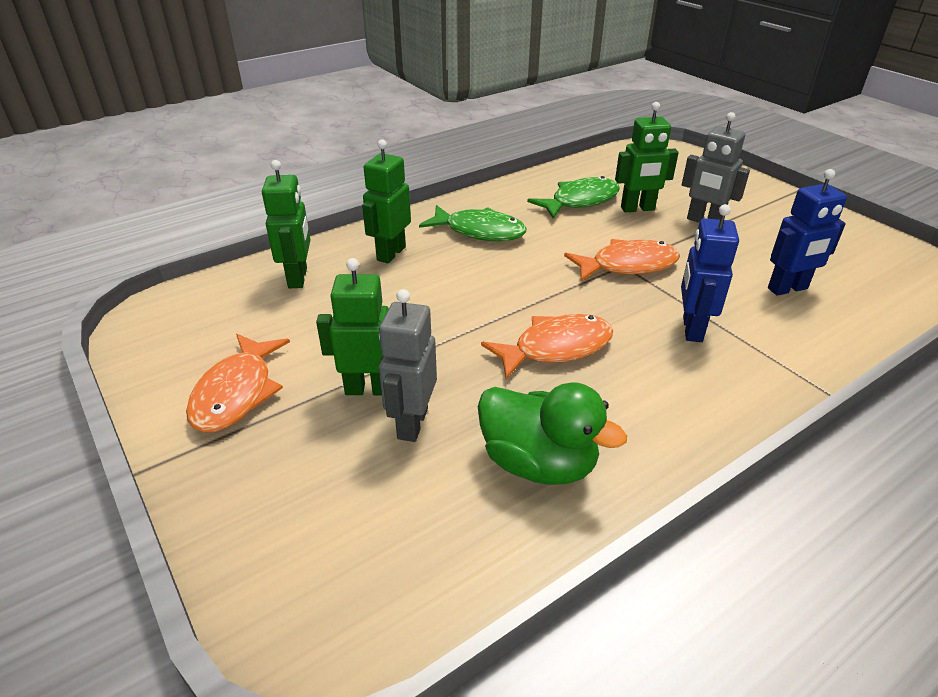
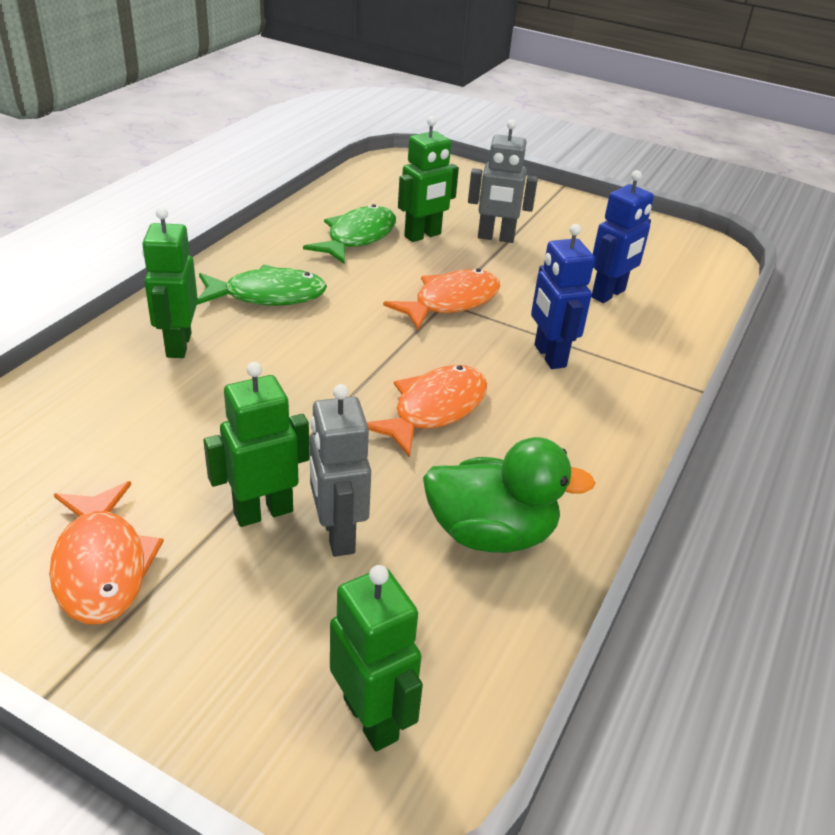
camera: 30 degrees left, 0 degrees up
green robot [262,160,311,288] -> green robot moved to [330,565,423,752]

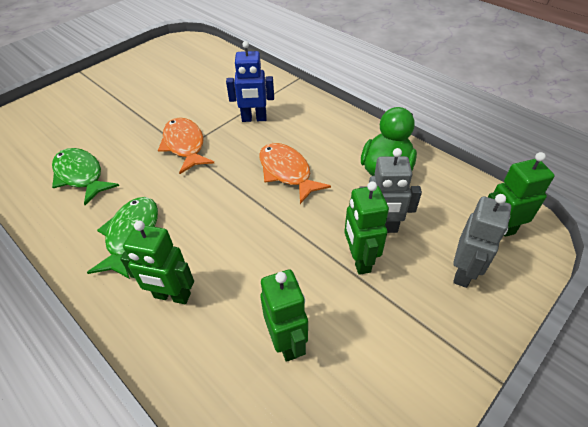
camera: 70 degrees left, 10 degrees up
orange fish [49,481,164,624] -> none
green robot [398,116,459,242] -> green robot moved to [260,270,308,362]
grey robot [468,119,538,243] -> grey robot moved to [453,194,511,288]
blue robot [591,170,654,303] -> none

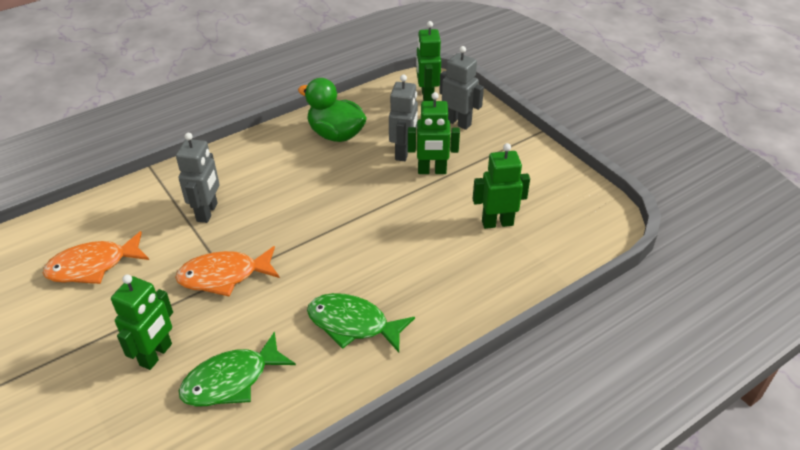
camera: 80 degrees left, 5 degrees down
green robot [120,221,194,304] -> green robot moved to [111,274,173,370]
blue robot [226,41,274,122] -> grey robot [176,133,219,223]
orange fish [259,143,331,204] -> orange fish moved to [43,231,149,284]

